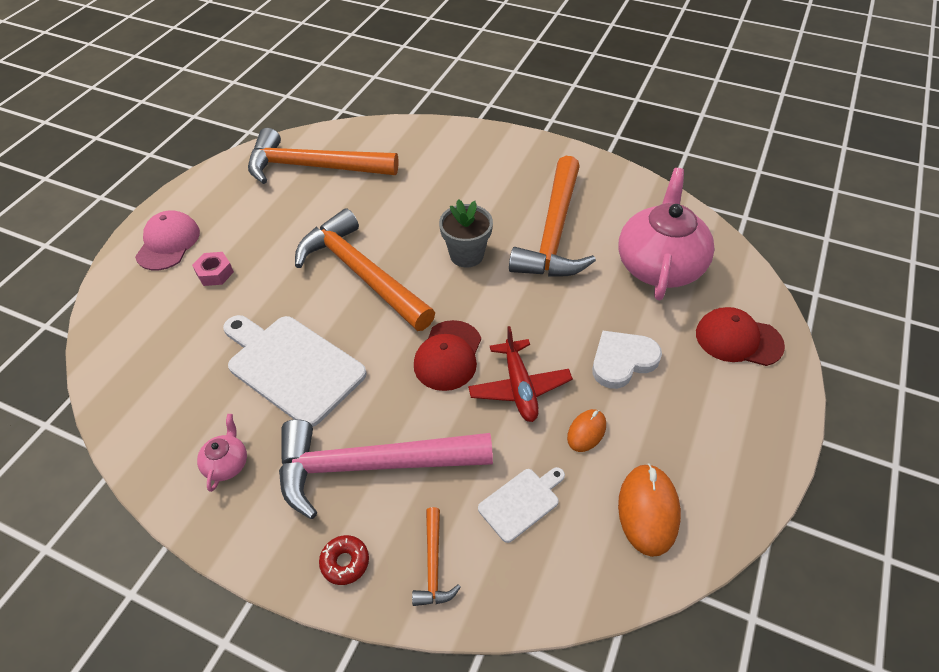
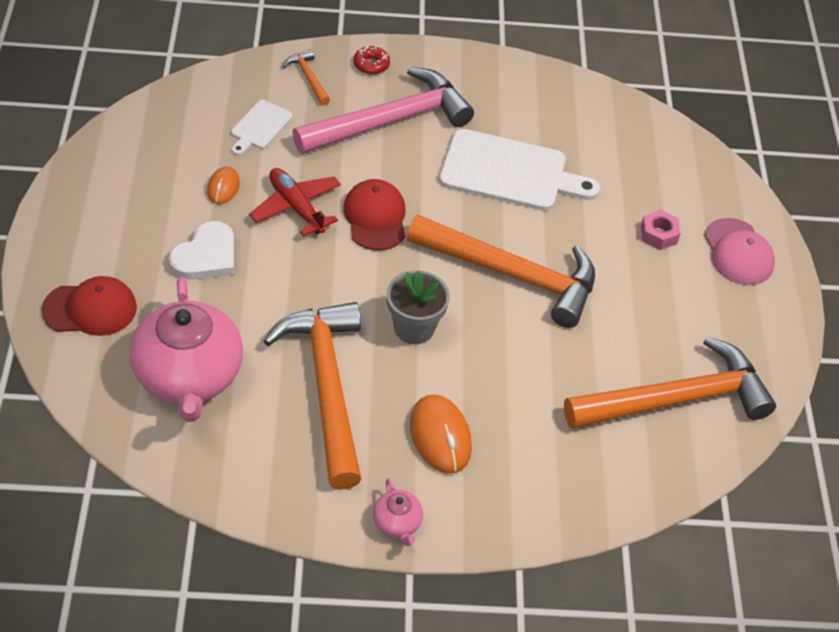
camera: 150 degrees right, 0 degrees up
pink teapot [197,414,247,492] -> pink teapot moved to [373,478,423,546]
orange mouse [618,463,681,557] -> orange mouse moved to [410,395,472,474]

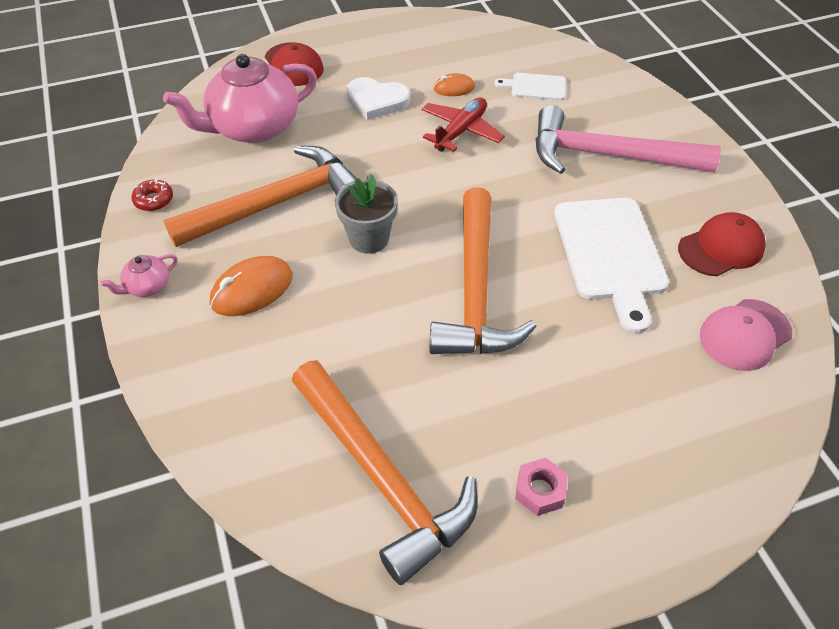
camera: 75 degrees right, 0 degrees up
orange hammer [283,49,330,105] -> none
pink hammer [292,67,474,154] -> pink hammer turned 150 degrees clockwise [535,105,721,174]
red cap [343,179,405,251] -> red cap moved to [678,212,766,276]
red donut [353,46,390,75] -> red donut moved to [131,179,173,211]
pink nut [641,210,680,250] -> pink nut moved to [515,458,568,516]
pink cap [704,218,775,285] -> pink cap moved to [700,299,792,371]

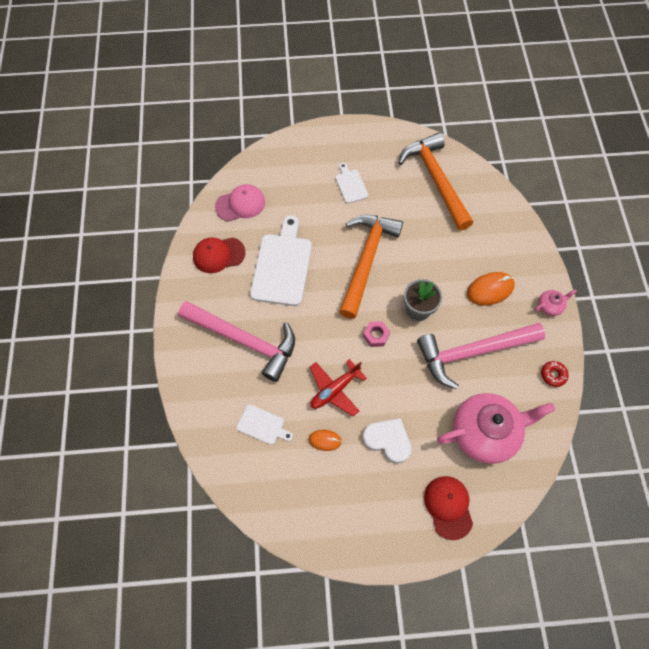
camera: 165 degrees left, 15 degrees up
orange hammer [164,146,356,247] -> pink hammer [417,323,545,389]
pink nut [515,458,568,516] -> pink nut moved to [363,321,390,347]
none -> white cutting board [335,163,368,204]

